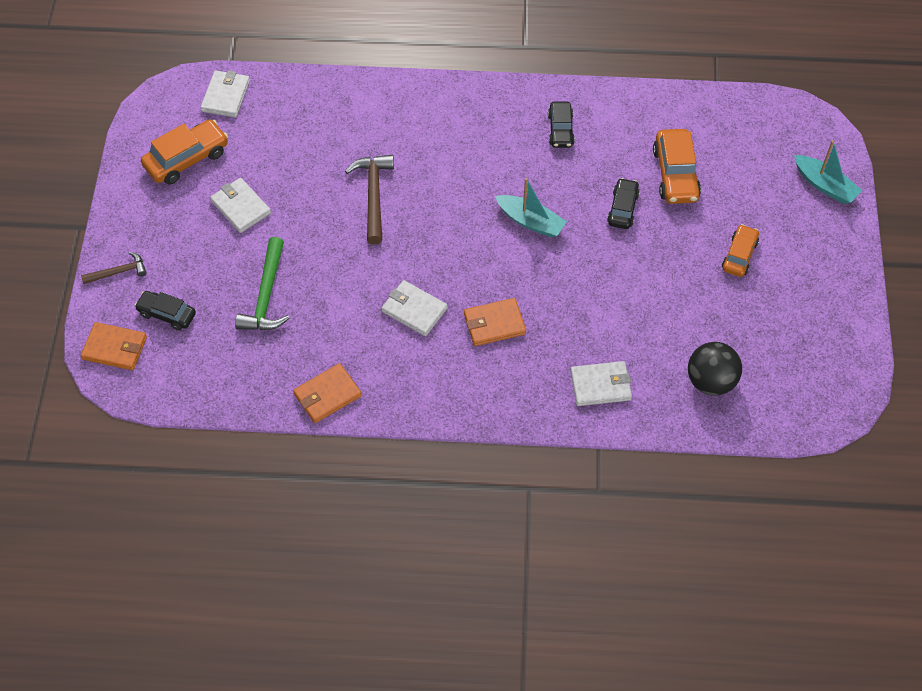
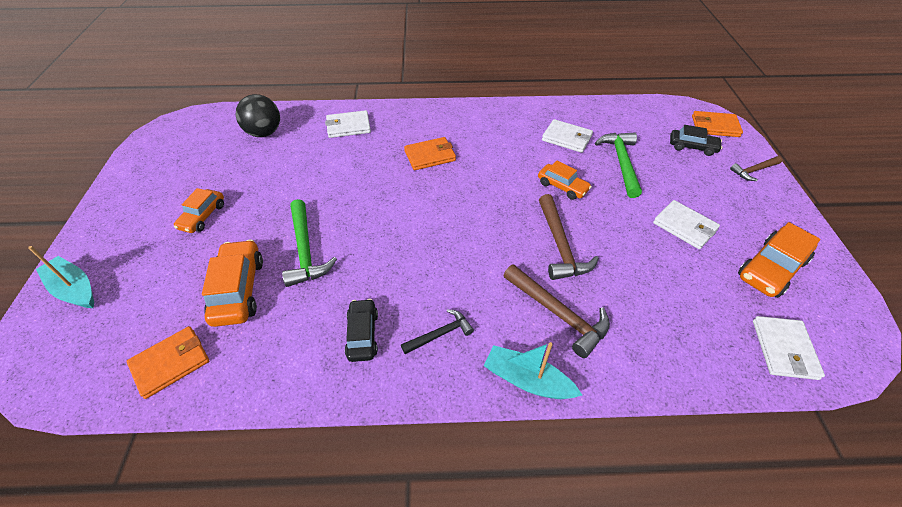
camera: 175 degrees right, 10 degrees down
orange wallet [293,363,362,423] -> orange wallet moved to [126,326,209,399]
white wallet [381,280,448,336] -> white wallet moved to [542,119,593,153]
turquoise boat [495,178,567,238] -> turquoise boat moved to [484,342,582,399]
black car [607,178,640,229] -> green hammer [282,199,337,287]
none -> black hammer [401,309,474,354]
none -> brown hammer [503,264,610,358]
none -> orange car [538,161,592,200]

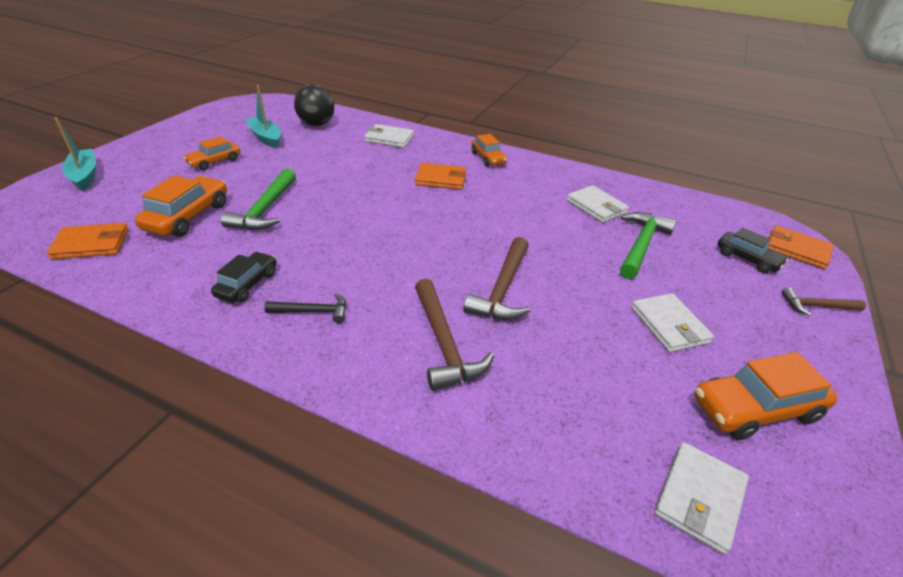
camera: 25 degrees right, 10 degrees down
turquoise boat [484,342,582,399] -> turquoise boat moved to [245,85,281,148]
orange car [538,161,592,200] -> orange car moved to [471,134,507,167]

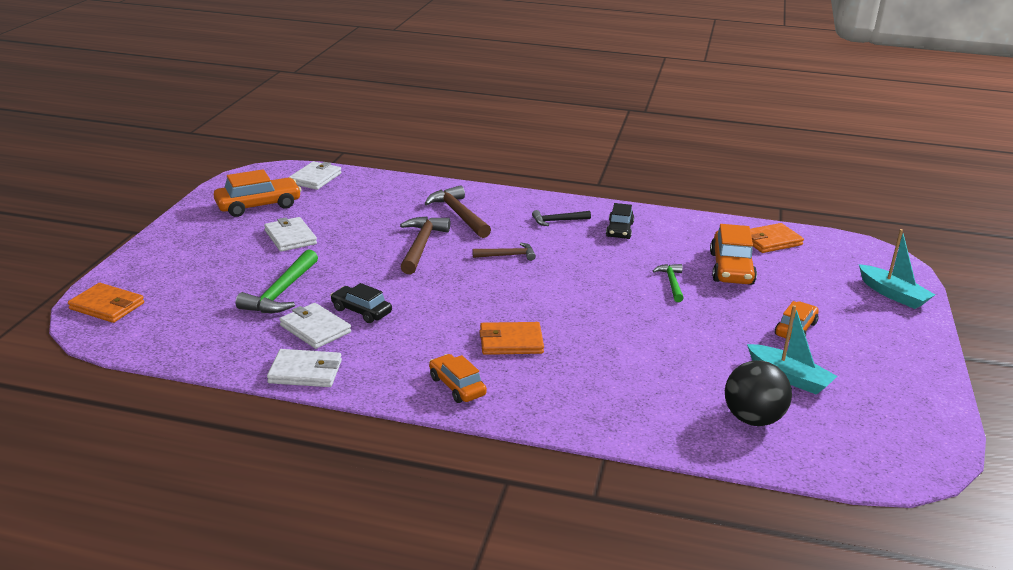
camera: 170 degrees right, 10 degrees down
green hammer [221,168,296,230] -> green hammer [653,264,684,302], size x0.59
white wallet [364,124,414,148] -> white wallet moved to [267,349,342,387]
black car [717,228,788,273] -> black car moved to [330,283,392,323]
brown hammer [781,287,866,316] -> brown hammer moved to [472,243,536,261]

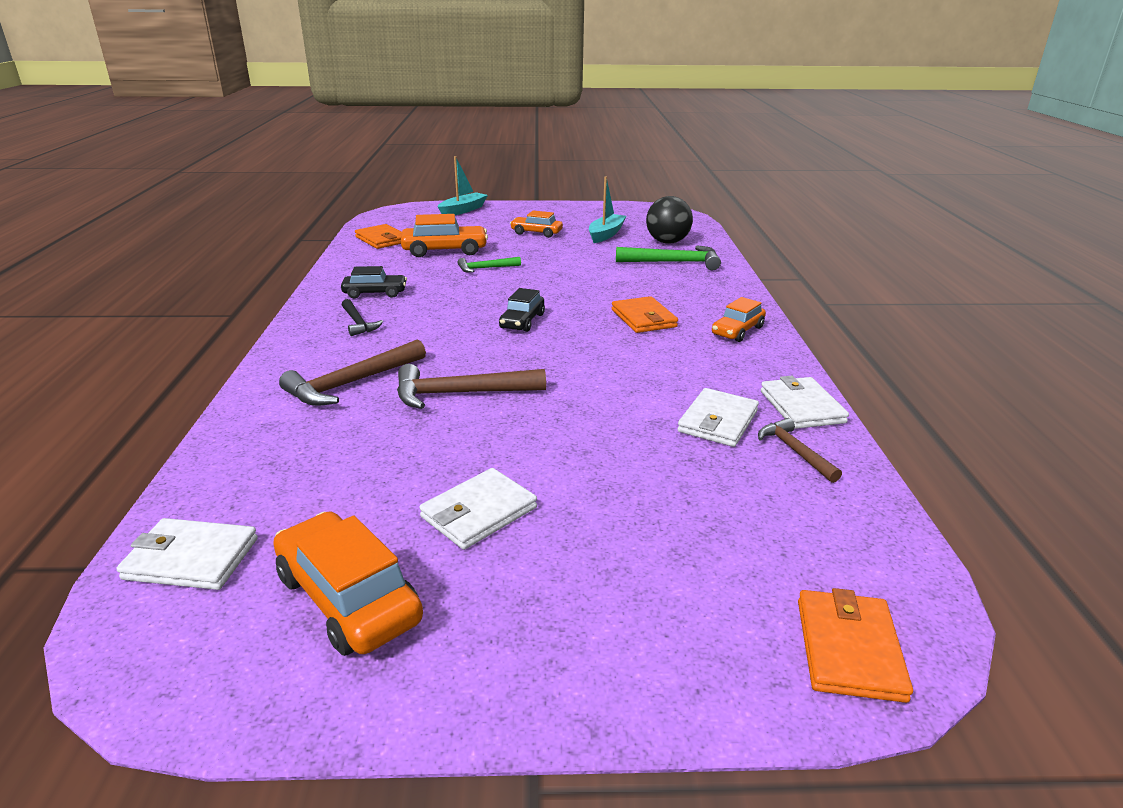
camera: 105 degrees left, 0 degrees up
green hammer [236,249,318,313] -> green hammer moved to [616,246,721,271]
black car [330,283,392,323] -> black car moved to [499,288,545,332]
brown hammer [472,243,536,261] -> brown hammer moved to [758,418,842,483]

